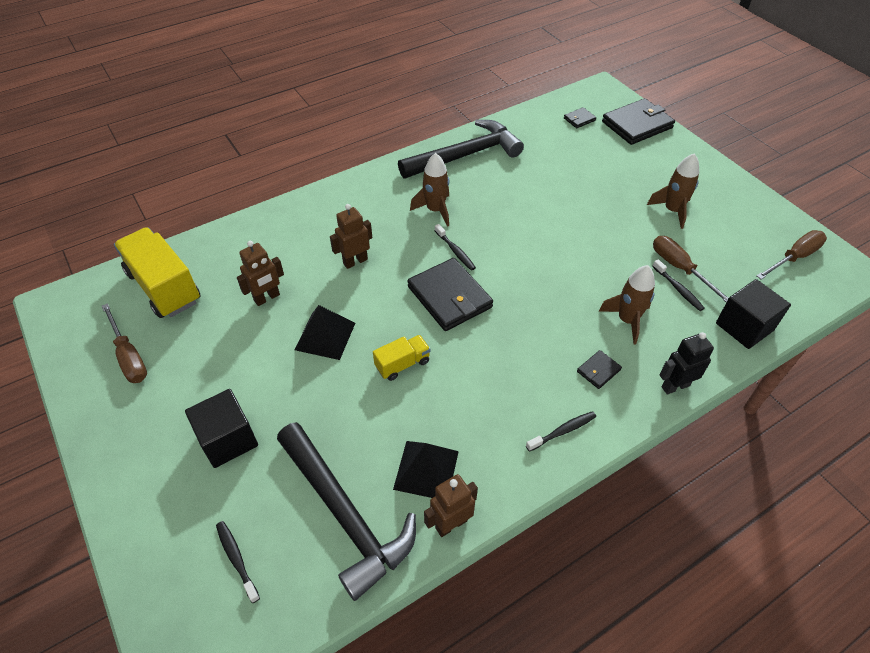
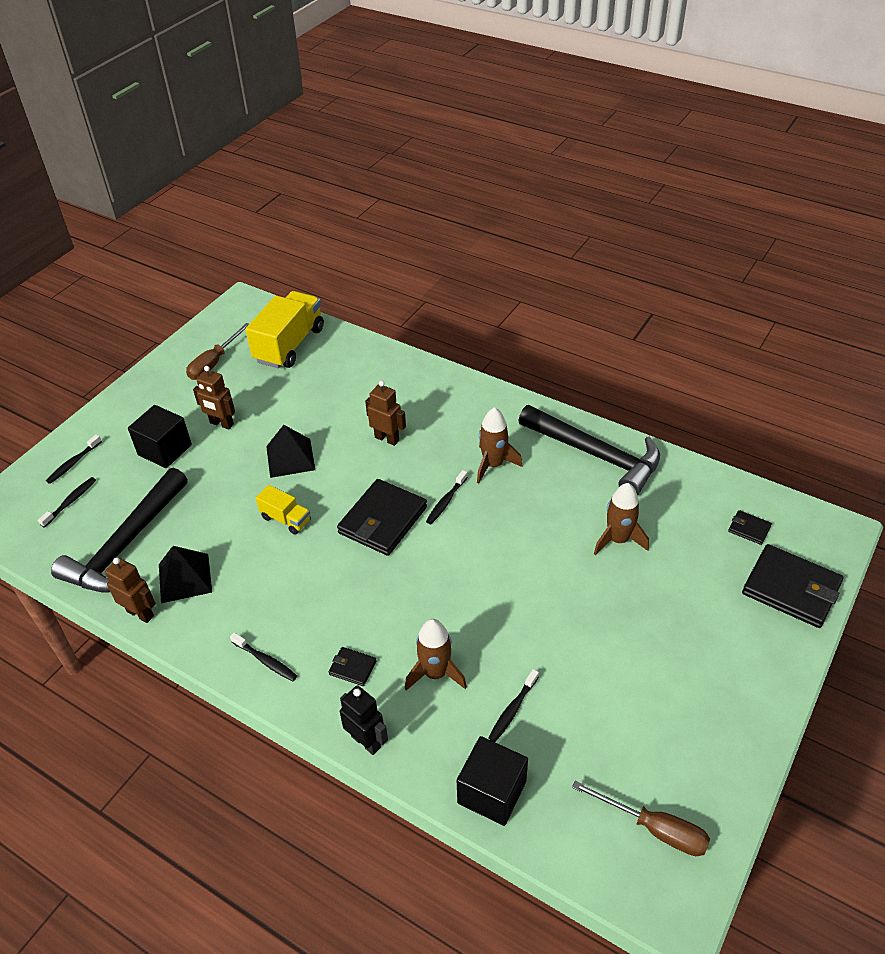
camera: 65 degrees right, 5 degrees down
brown robot [237,241,284,306] -> brown robot moved to [193,366,235,430]
brown rocket [647,153,699,229] -> brown rocket moved to [594,483,649,555]
brown screwdriver [653,236,729,303] -> none
none -> black toothbrush [46,435,102,484]

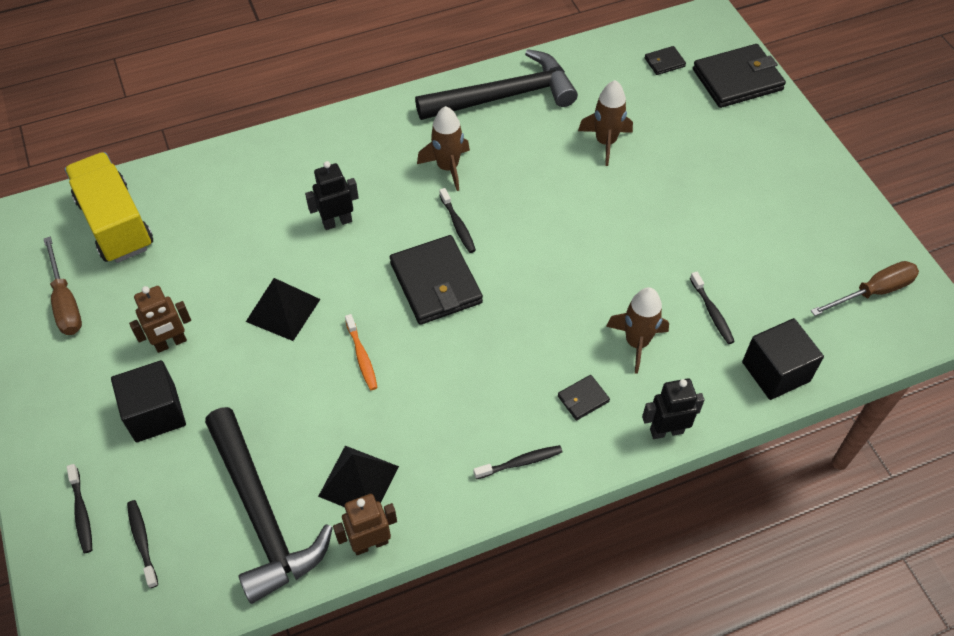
camera: 55 degrees left, 10 degrees up
yellow truck [256,485,311,535] -> orange toothbrush [345,314,378,390]
brown robot [365,381,406,446] -> black robot [305,161,359,230]

